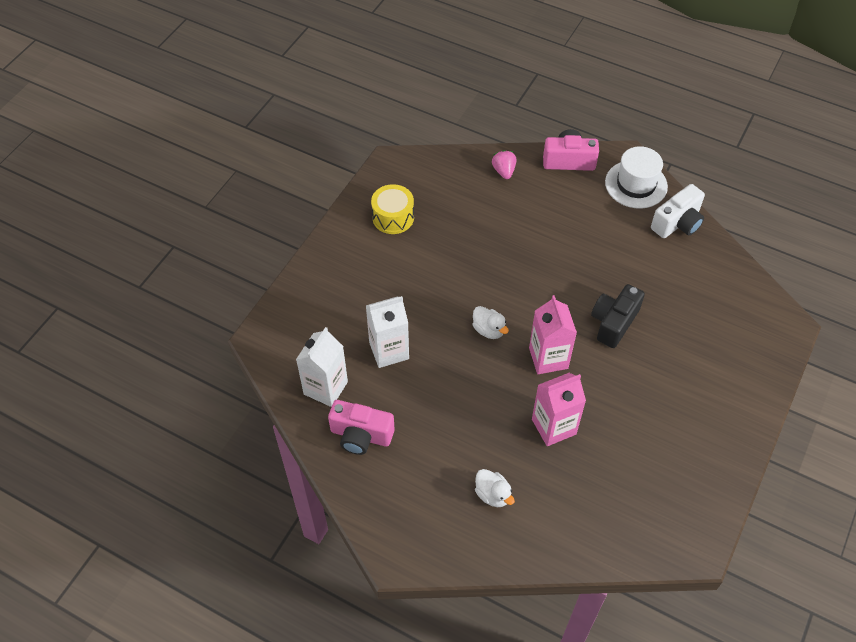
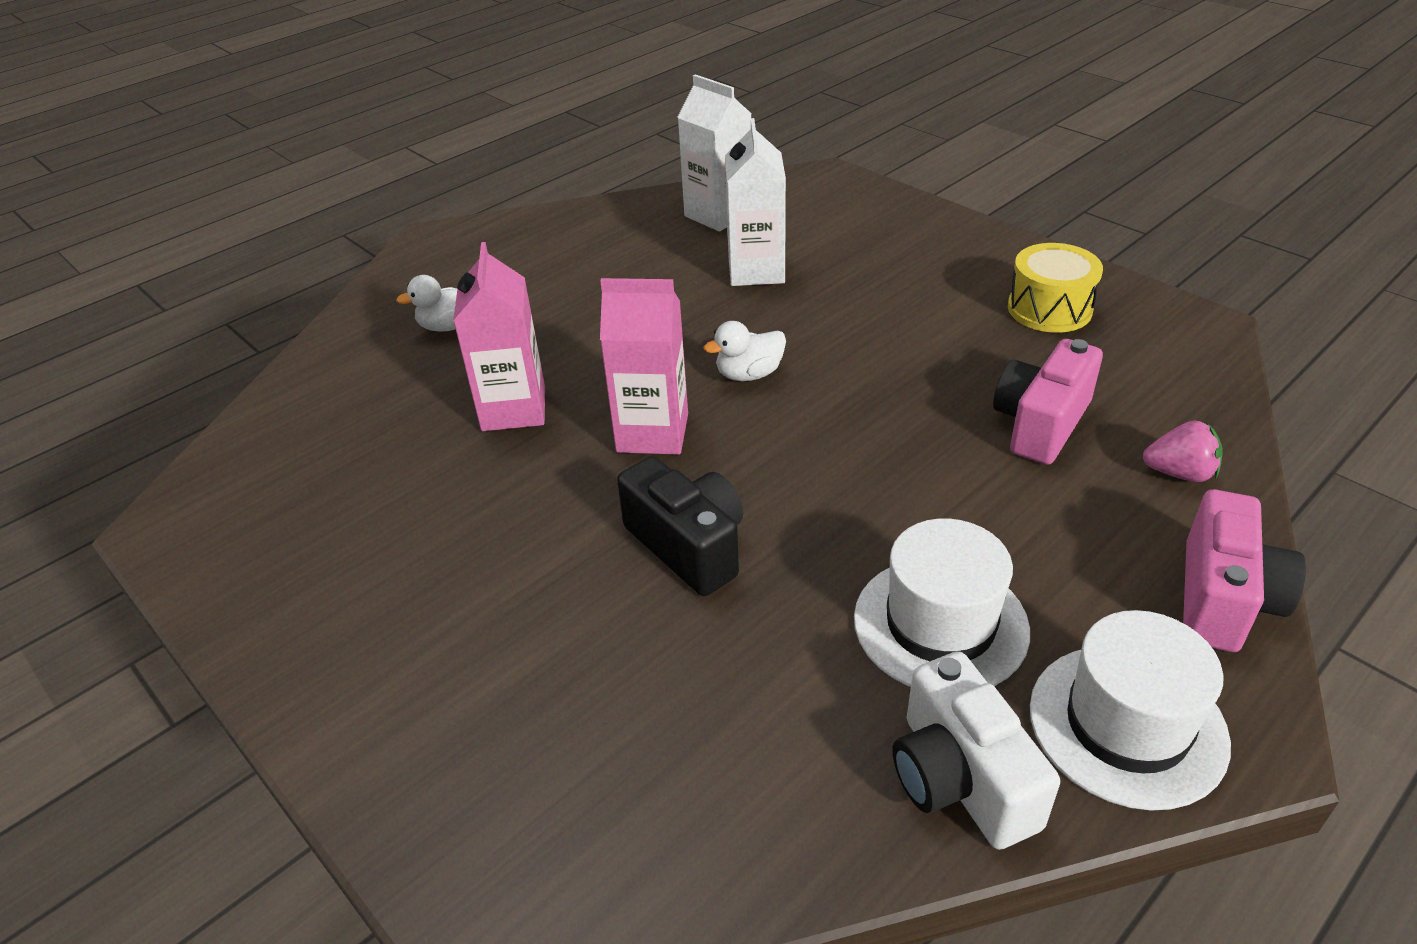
camera: 110 degrees right, 15 degrees down
pink camera [328,400,395,455] -> pink camera moved to [993,339,1103,465]
none -> white hat [854,519,1030,687]

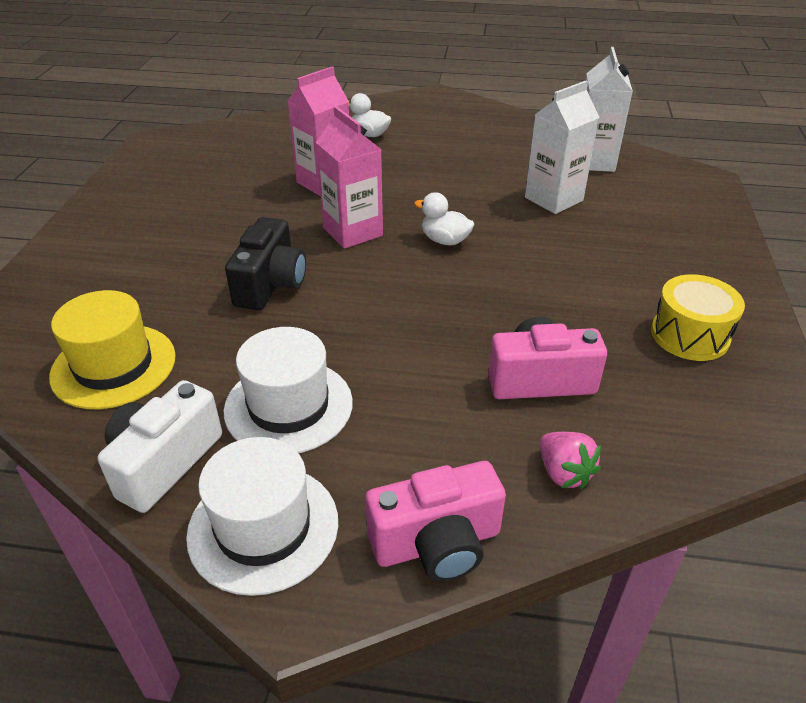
camera: 50 degrees right, 0 degrees up
none -> yellow hat [49,290,176,409]

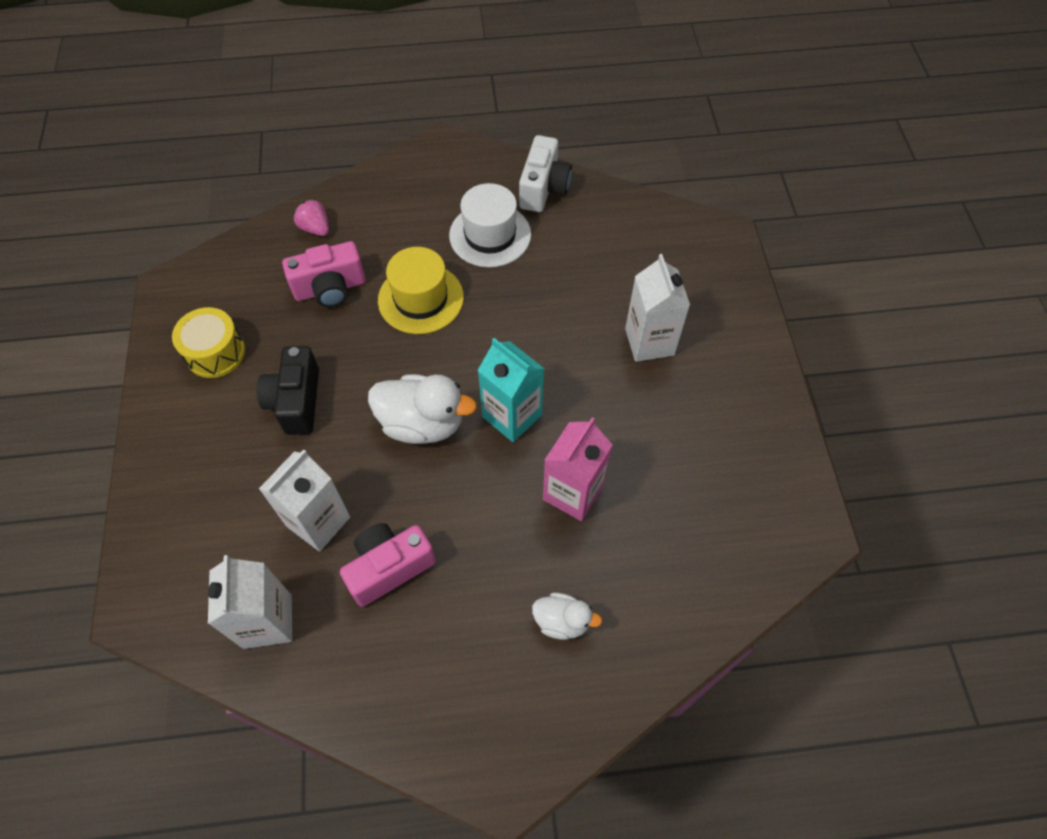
camera: 165 degrees right, 20 degrees up
yellow hat [49,290,176,409] -> yellow hat moved to [378,247,464,334]
white hat [186,437,338,596] -> none
black camera [225,217,306,310] -> black camera moved to [257,346,319,435]
pink carton [316,106,383,249] -> turquoise carton [477,338,545,442]
pink camera [365,461,506,582] -> pink camera moved to [340,523,436,607]
white duck [414,192,474,245] -> white duck [368,374,477,444], size x1.77
none -> white carton [625,254,690,362]

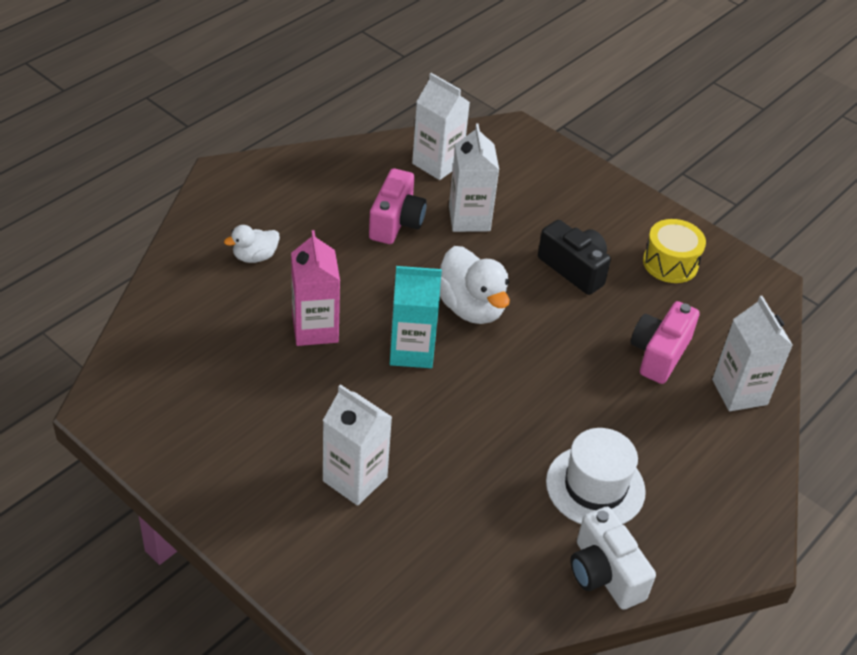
camera: 135 degrees right, 15 degrees down
pink strawberry [293,198,329,236] -> white carton [712,296,793,411]
white duck [368,374,477,444] -> white duck turned 90 degrees counterclockwise [440,246,510,324]
yellow hat [378,247,464,334] -> none

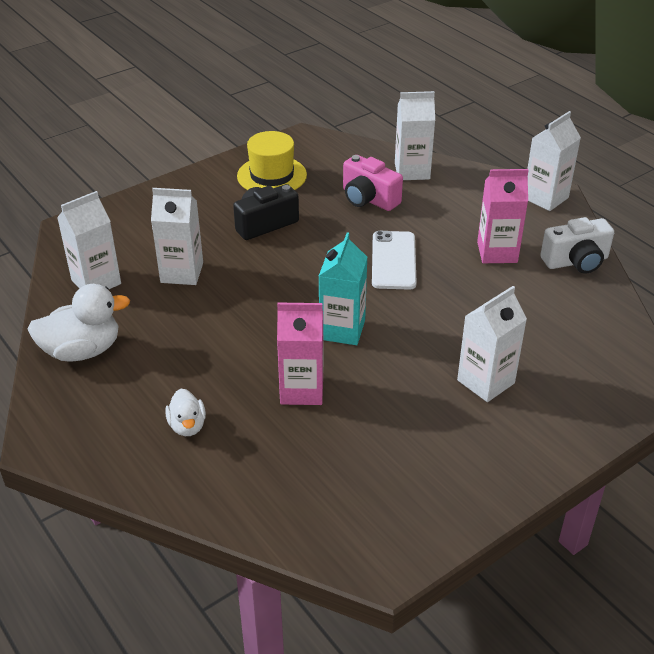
camera: 75 degrees left, 5 degrees down
pink camera [369,168,427,244] -> none
white duck [440,246,510,324] -> white duck moved to [28,284,130,362]
white hat [546,428,646,524] -> pink carton [477,169,529,263]
yellow drum [643,219,706,283] -> yellow hat [237,131,307,190]
none -> white phone [372,231,417,290]
none -> white carton [527,111,581,211]

